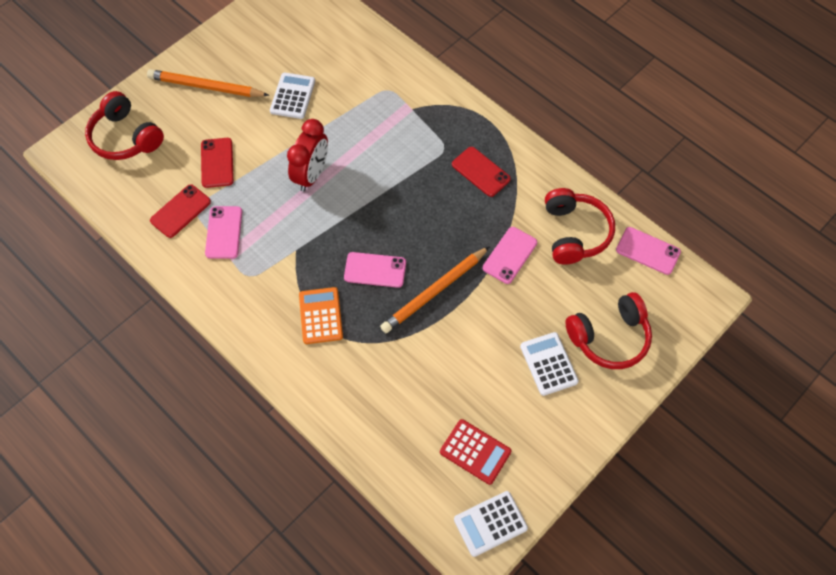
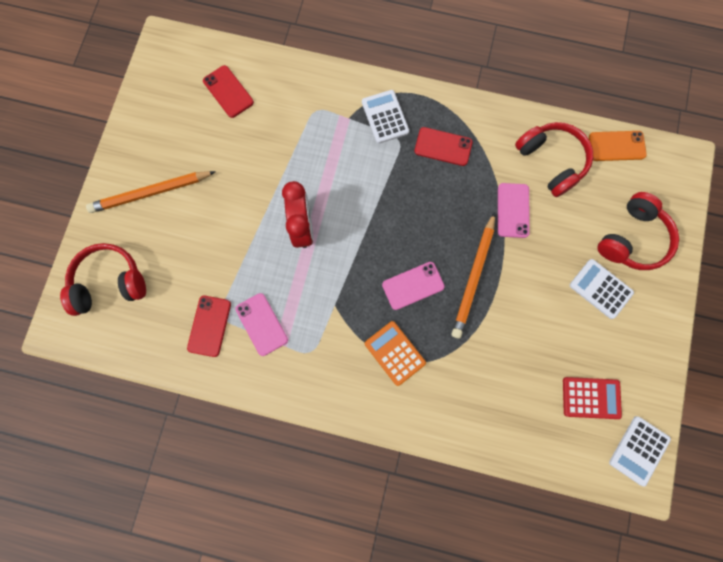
camera: 30 degrees left, 15 degrees up
red headphones [85,91,164,160] -> red headphones turned 150 degrees clockwise [60,243,146,316]
red phone [201,138,234,188] -> red phone moved to [203,65,254,118]
white calculator [270,72,315,119] -> white calculator moved to [362,90,409,144]
pink phone [616,227,681,275] -> orange phone [589,131,647,161]

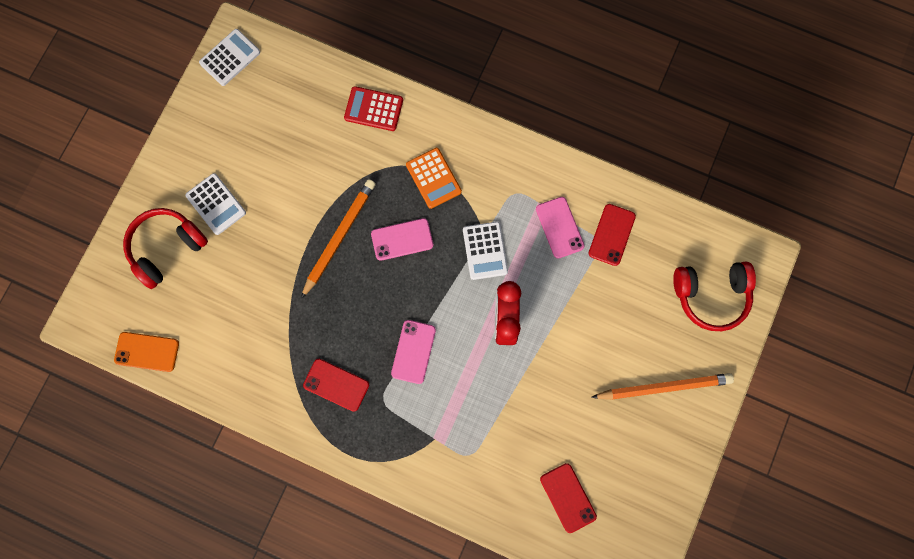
camera: 170 degrees left, 0 degrees up
white calculator [362,90,409,144] -> white calculator moved to [463,222,508,280]
pink phone [498,183,530,238] -> pink phone moved to [391,320,436,384]
red headphones [515,122,593,197] -> none
red calculator [563,377,622,419] -> red calculator moved to [344,86,403,131]

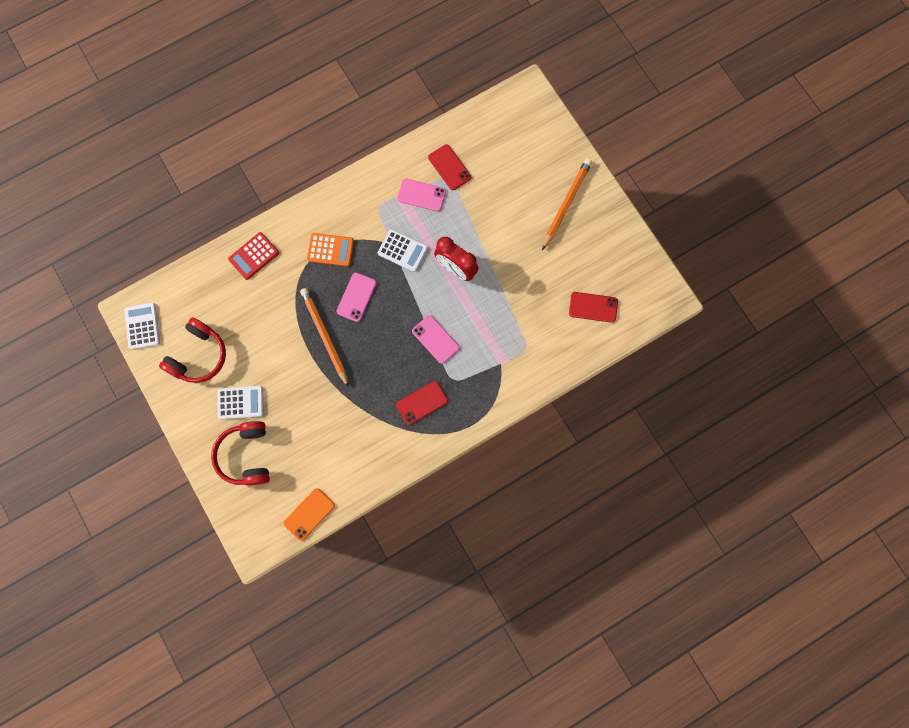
camera: 55 degrees left, 0 degrees up
red headphones [673,261,756,331] -> red headphones moved to [159,318,226,383]

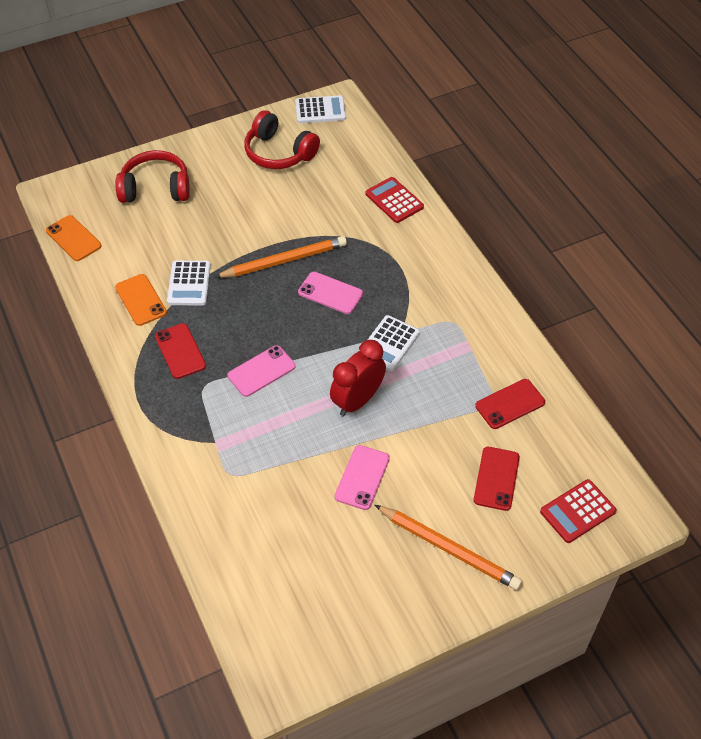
camera: 95 degrees right, 25 degrees down
white calculator [217,386,264,420] -> white calculator moved to [167,260,211,306]
orange calculator [307,233,354,267] -> none
pink phone [397,178,446,212] -> pink phone moved to [335,445,390,510]
red phone [569,292,618,323] -> red phone moved to [474,447,520,511]
none -> orange phone [115,274,167,326]
none -> red calculator [540,479,616,543]

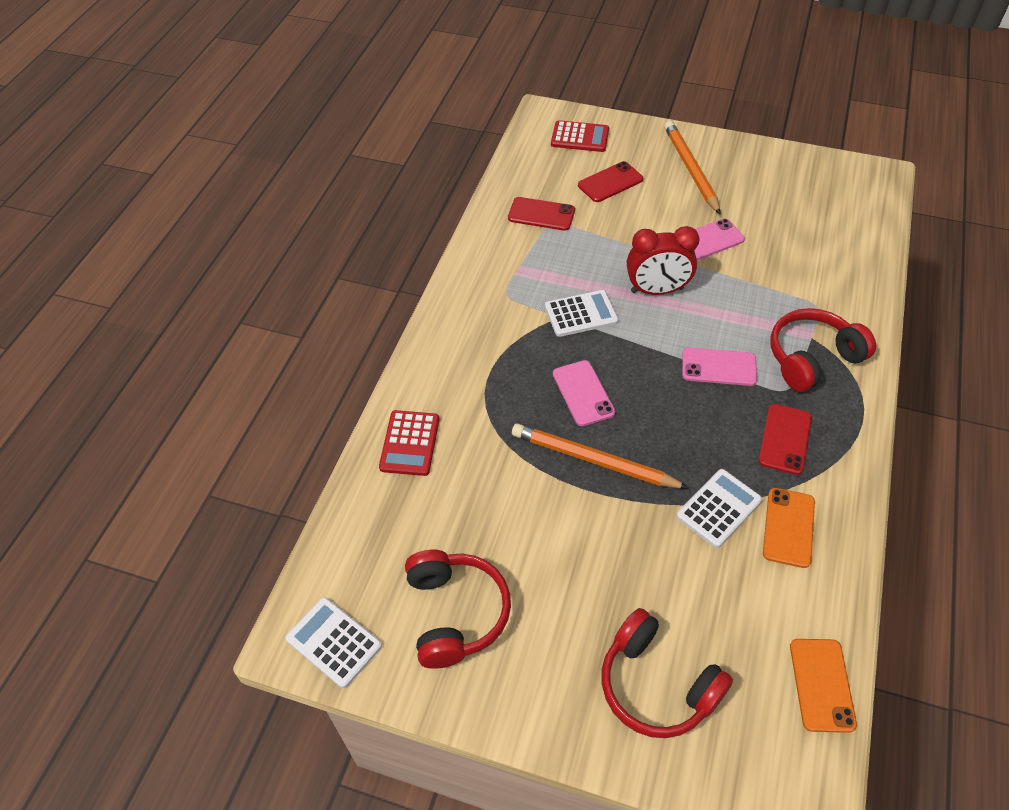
camera: 135 degrees left, 0 degrees up
none -> red headphones [770,308,876,392]

